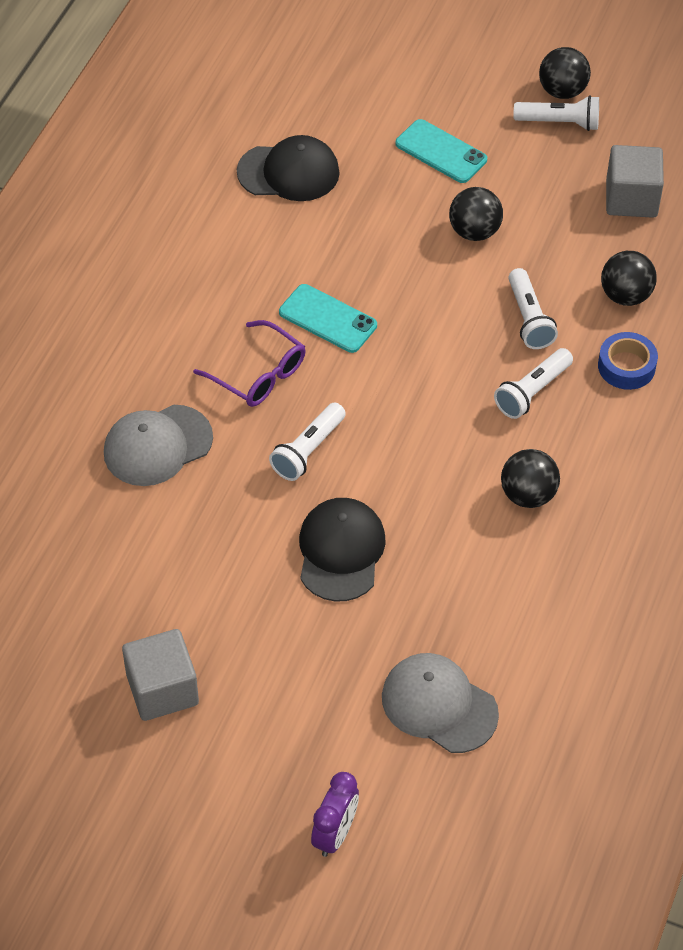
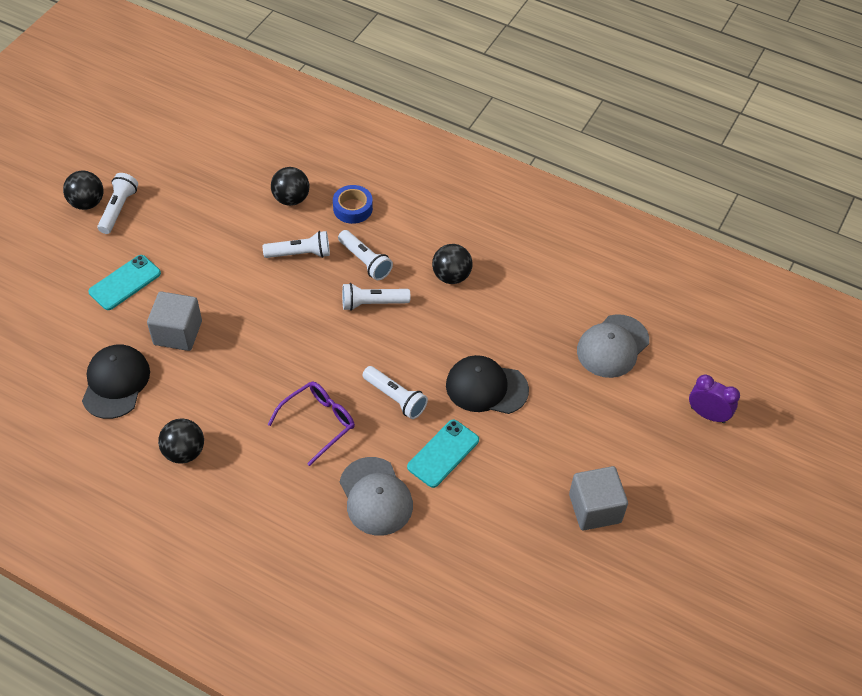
camera: 85 degrees left, 0 degrees up
turquoise phone [279,284,377,353] -> turquoise phone moved to [407,420,479,488]
black ball [449,187,503,241] -> black ball moved to [158,418,204,464]
grey cube [606,145,664,218] -> grey cube moved to [147,292,202,351]
none -> white flashlight [342,283,411,311]

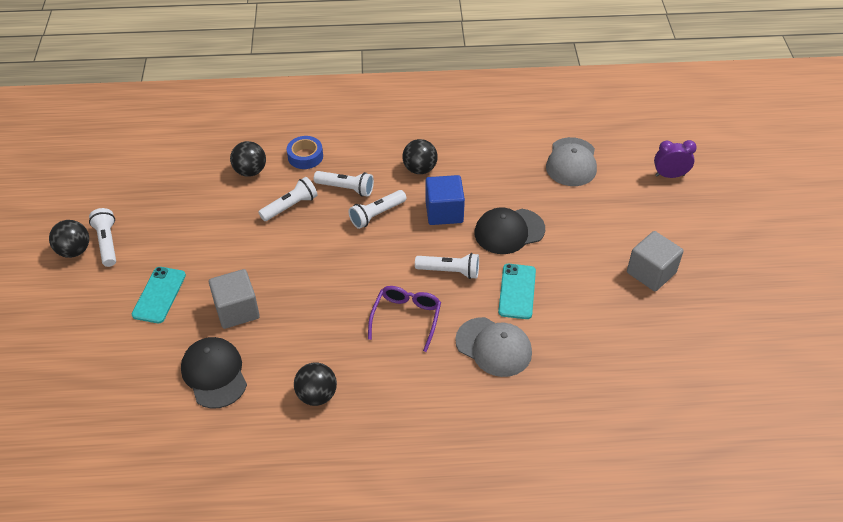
camera: 30 degrees left, 5 degrees down
none -> blue cube [425,175,465,225]

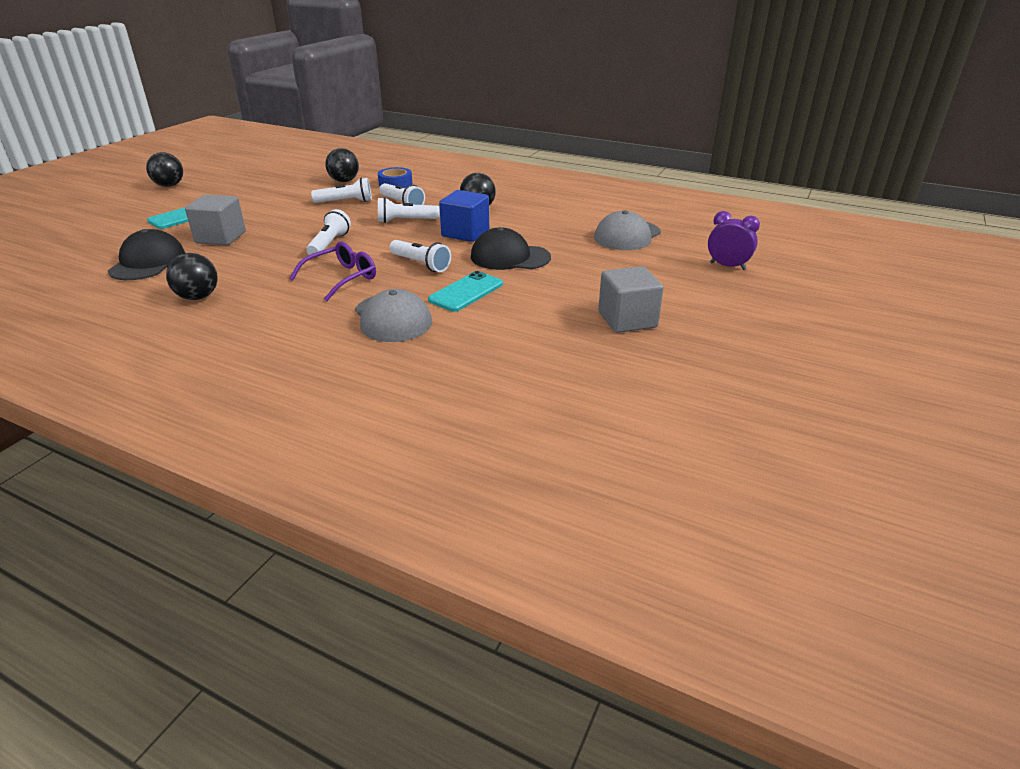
camera: 30 degrees right, 15 degrees down
white flashlight [89,208,116,267] -> white flashlight moved to [306,209,351,257]

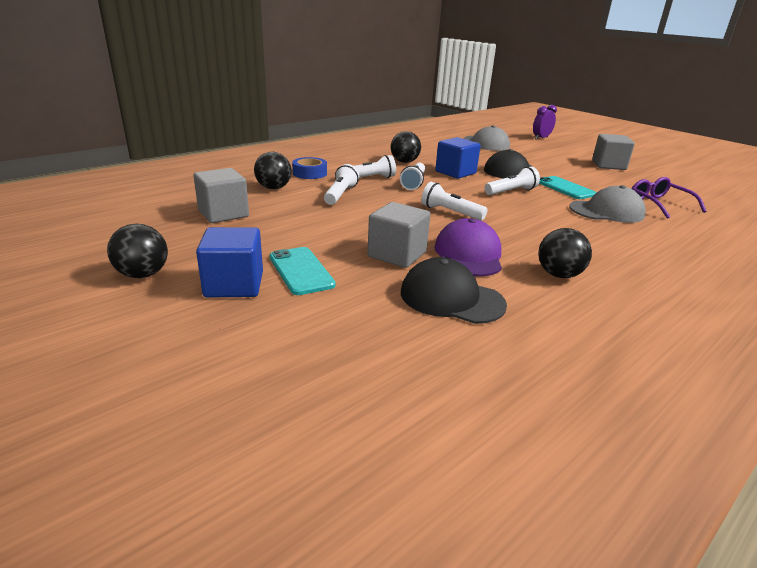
camera: 70 degrees left, 5 degrees down
purple glasses [289,241,376,301] -> purple glasses moved to [632,177,706,219]
none -> grey cube [193,168,249,223]
none -> blue cube [196,227,263,298]
none -> purple cap [434,218,502,277]

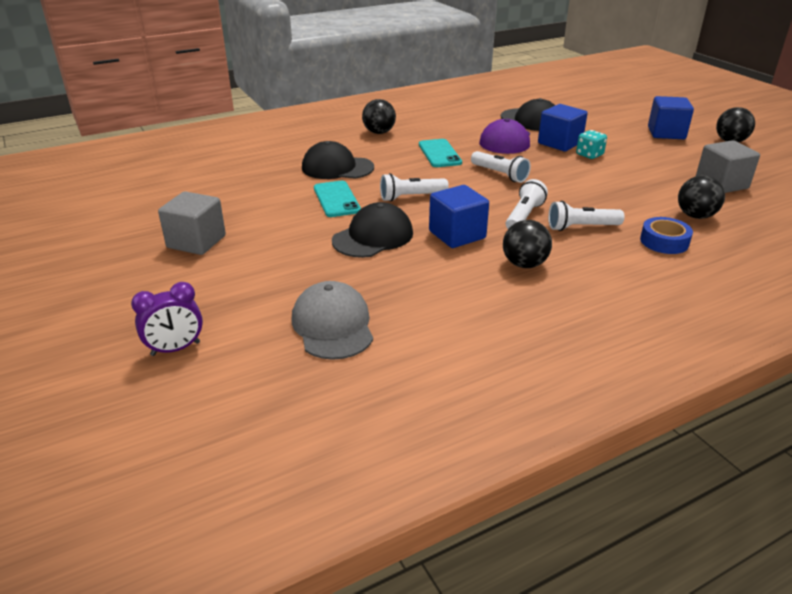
camera: 165 degrees left, 5 degrees up
turquoise phone [270,247,336,295] -> turquoise phone moved to [419,139,462,167]
white flashlight [324,164,359,205] -> none
grey cube [367,202,431,268] -> blue cube [538,104,588,151]
black ball [538,228,592,278] -> black ball moved to [362,99,396,134]
grey cap [569,185,646,223] -> black cap [302,141,374,179]
purple glasses [632,177,706,219] -> none
none -> turquoise dice [576,130,607,159]

